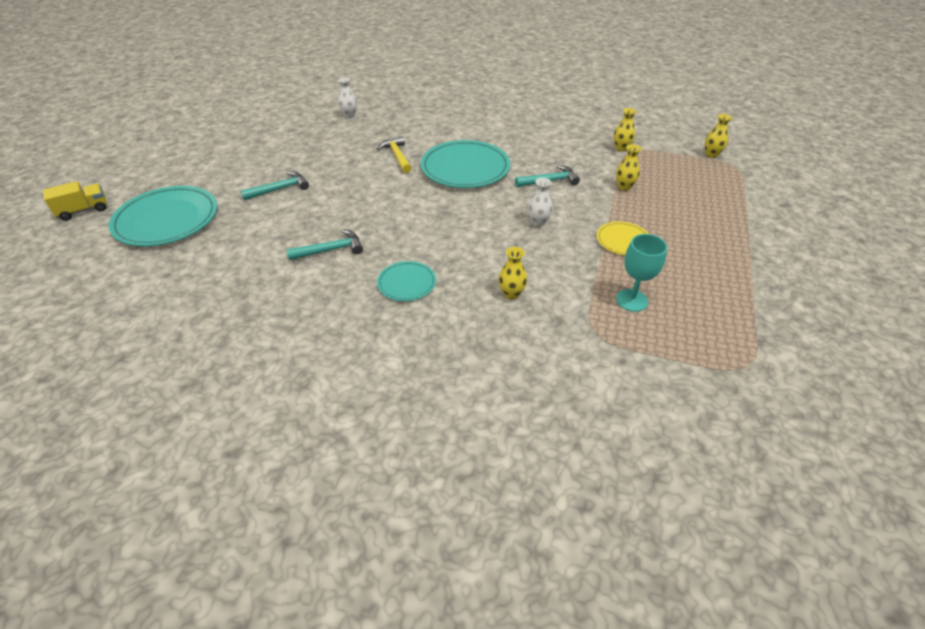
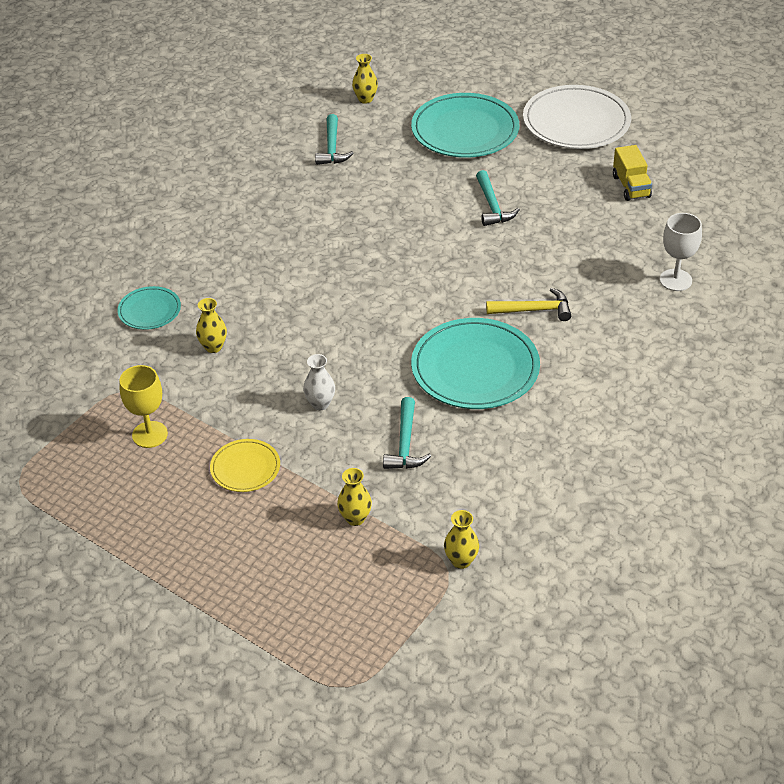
camera: 110 degrees right, 0 degrees up
yellow truck [43,181,107,221] -> yellow truck moved to [613,145,652,201]
turquoise hammer [286,229,363,260] -> turquoise hammer moved to [315,114,354,165]
white vase [338,77,357,118] -> white goblet [660,213,702,291]
turquoise plate [377,261,436,301] -> turquoise plate moved to [117,286,181,330]
turquoise goblet [616,234,667,312] -> yellow goblet [119,365,168,448]
yellow vase [705,114,732,158] -> yellow vase moved to [352,54,378,104]
none -> white plate [523,85,631,149]

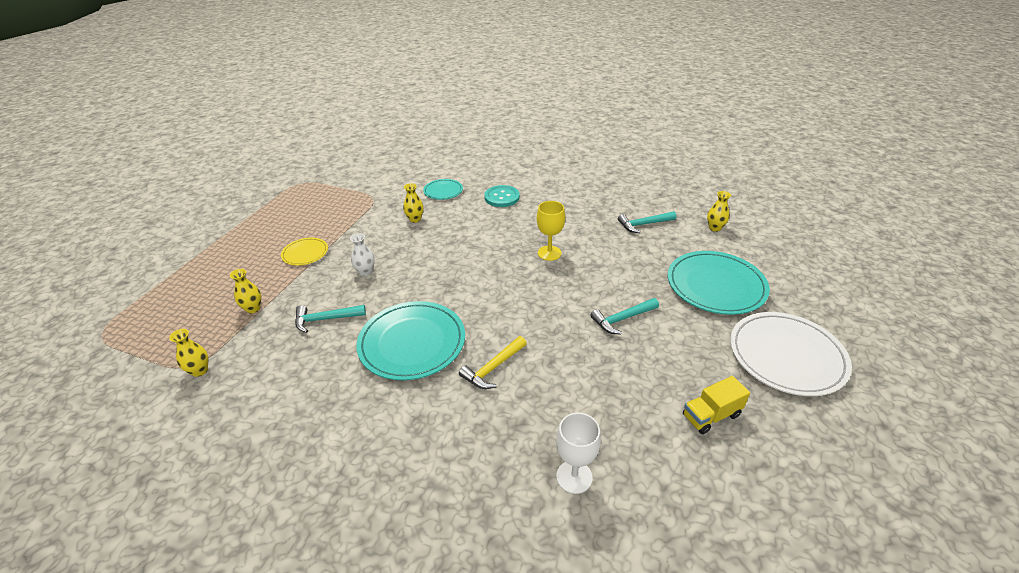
camera: 75 degrees right, 5 degrees down
yellow goblet [119,365,168,448] -> yellow goblet moved to [537,201,565,261]
yellow hammer [486,288,571,321] -> yellow hammer turned 60 degrees clockwise [459,336,527,389]
none -> turquoise button [484,185,520,207]

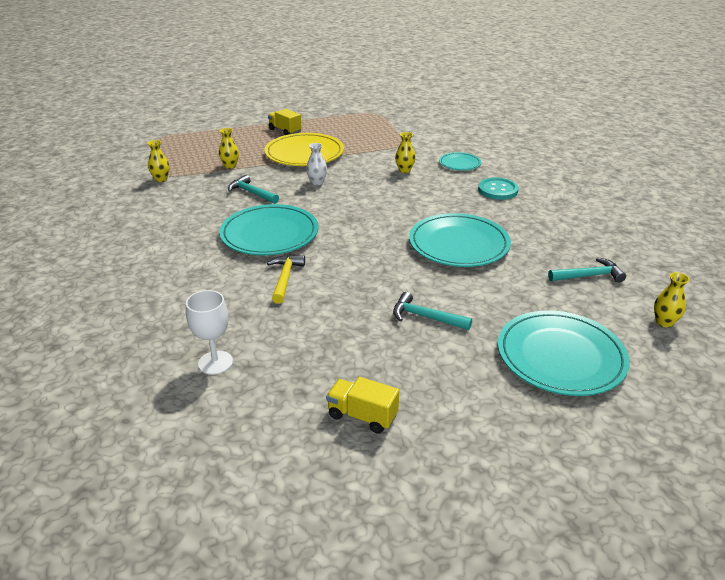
camera: 50 degrees right, 5 degrees down
yellow plate [281,237,328,265] -> yellow plate [264,133,344,166], size x1.94
yellow hammer [459,336,527,389] -> yellow hammer turned 90 degrees clockwise [267,255,305,304]
yellow goblet [537,201,565,261] -> turquoise plate [409,213,511,267]
turquoise hammer [618,211,676,233] -> turquoise hammer turned 135 degrees clockwise [548,258,626,282]
white plate [730,312,852,396] -> none
none -> yellow truck [268,109,302,135]

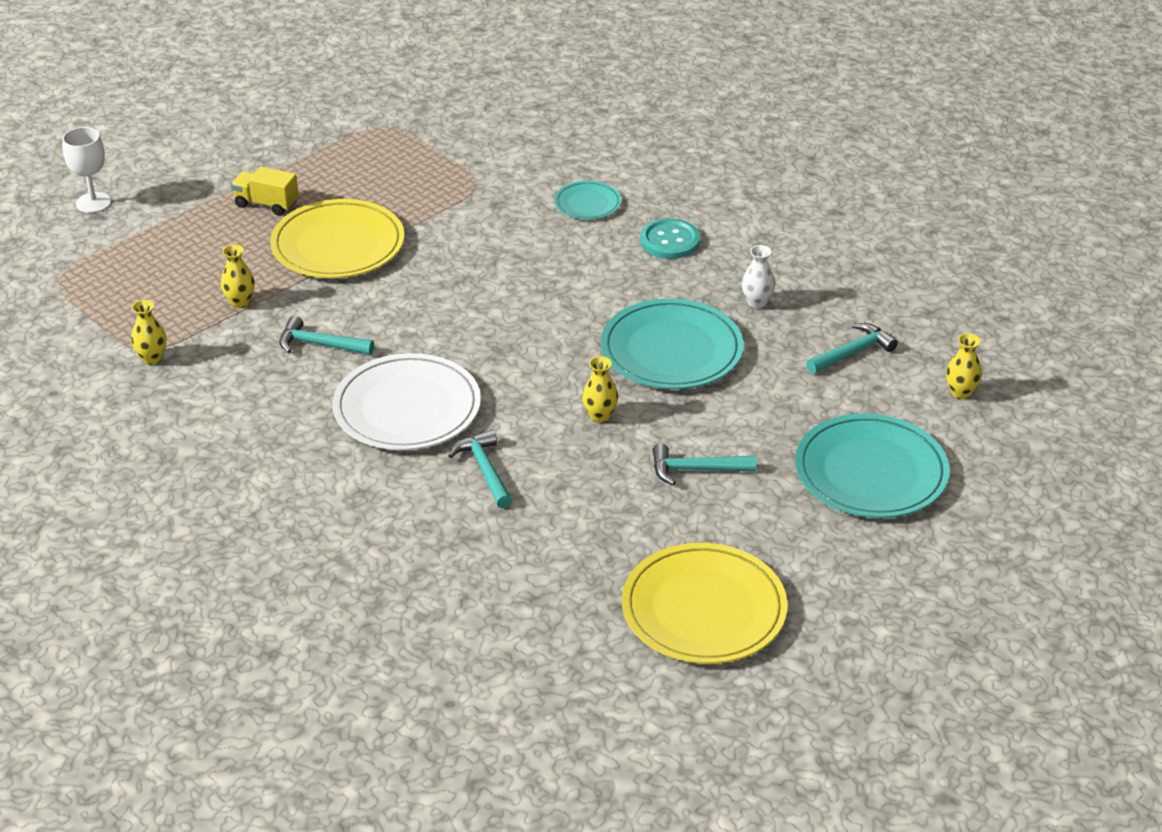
camera: 25 degrees left, 5 degrees up
white goblet [186,290,233,375] -> white goblet moved to [62,127,111,213]
turquoise plate [219,204,319,255] -> white plate [333,353,481,450]
yellow hammer [267,255,305,304] -> turquoise hammer [448,430,512,508]
white vase [306,143,327,185] -> white vase moved to [742,245,775,309]
yellow truck [326,377,399,434] -> yellow plate [622,543,788,664]
yellow vase [395,132,416,173] -> yellow vase moved to [582,356,618,423]

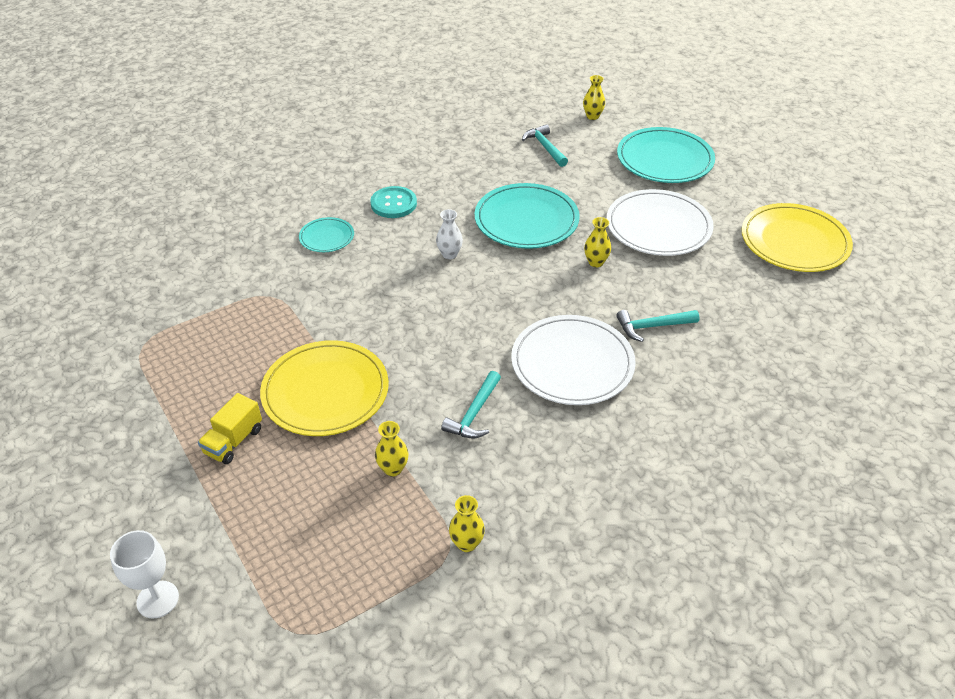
camera: 80 degrees left, 5 degrees up
turquoise hammer [653,443,756,485] -> white plate [607,189,714,256]
white vase [742,245,775,309] -> white vase moved to [436,209,463,259]

